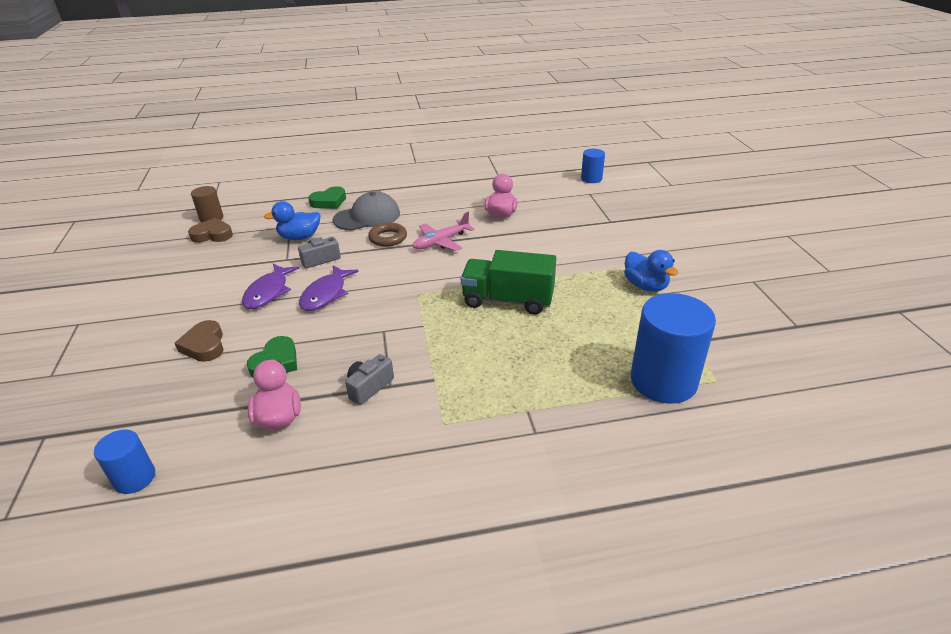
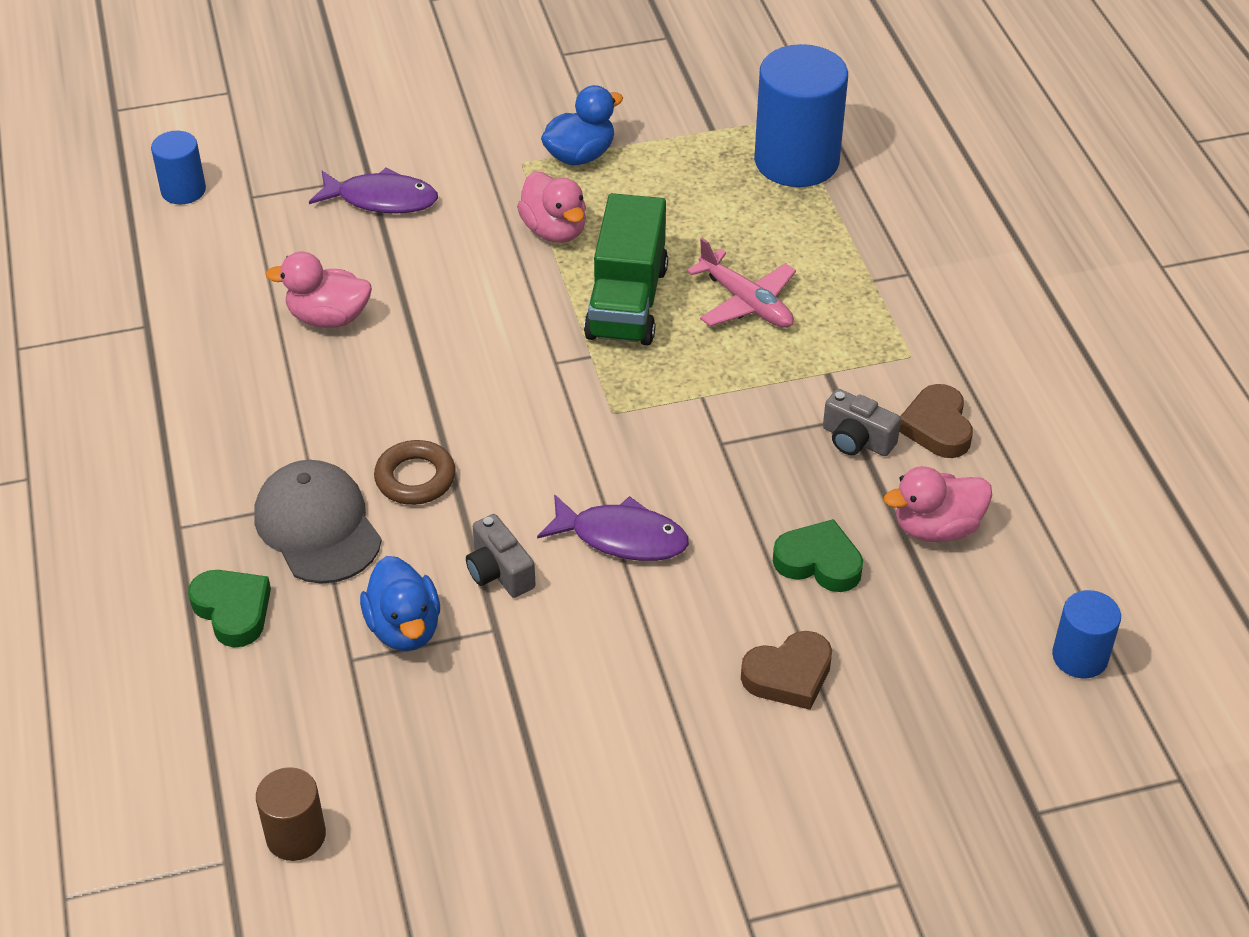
camera: 95 degrees left, 10 degrees up
brown heart [188,218,233,243] -> brown heart moved to [899,384,973,458]
purple fish [242,264,300,309] -> purple fish moved to [309,167,438,213]
pink plane [413,212,475,251] -> pink plane moved to [687,238,796,328]
none -> pink duck [517,171,586,243]

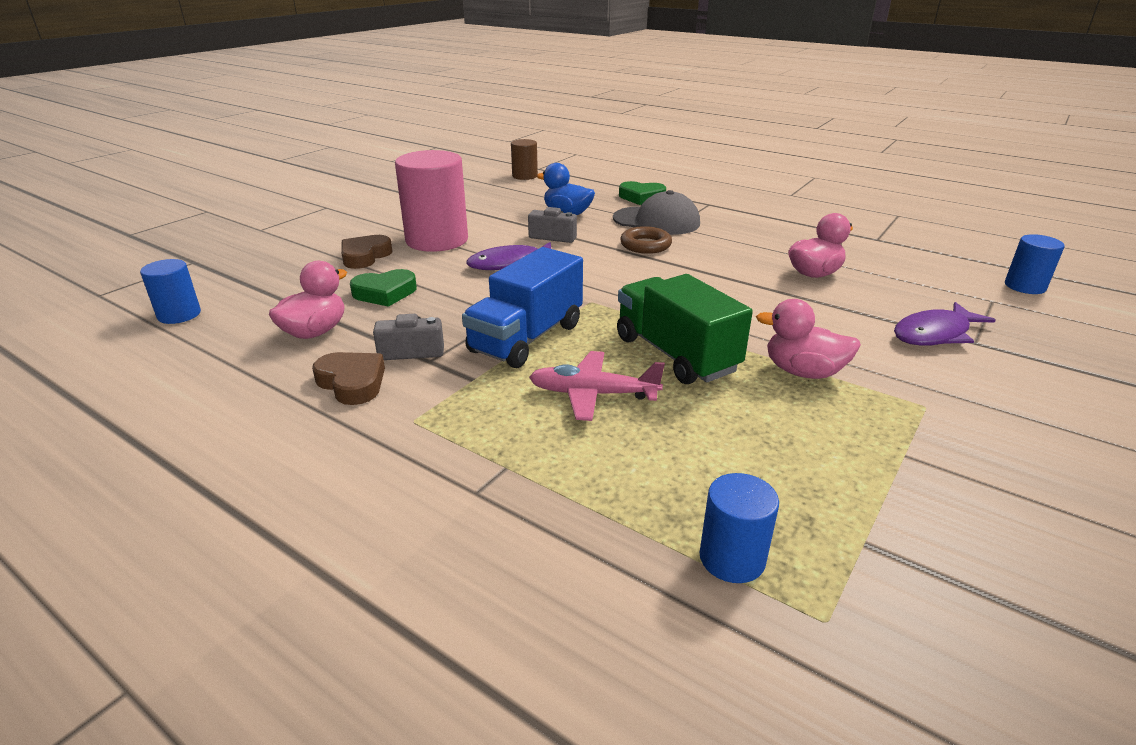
camera: 140 degrees right, 15 degrees down
blue duck [541,85,623,166] -> none
blue cylinder [754,44,848,187] -> blue cylinder [699,473,779,583], size x0.52
none -> pink cylinder [395,150,468,252]
none -> blue truck [462,247,583,368]

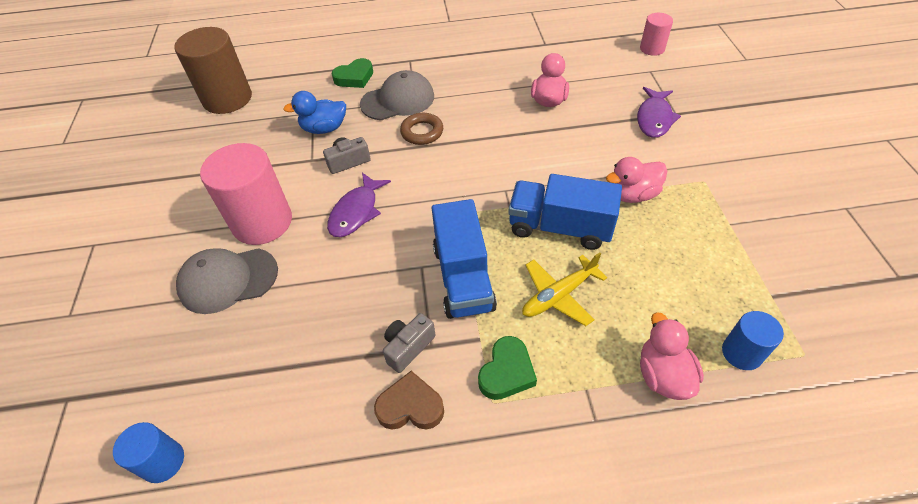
camera: 40 degrees left, 20 degrees up
pink duck [269,261,347,339] -> pink duck moved to [640,312,704,400]
brown heart [341,235,392,269] -> grey cap [176,248,278,314]
green heart [350,269,417,307] -> green heart moved to [478,336,537,400]
brown cylinder [511,139,538,180] -> brown cylinder [174,27,252,114], size x1.93
pink plane [529,351,665,421] -> yellow plane [522,252,608,326]
green truck [617,274,753,384] -> blue truck [508,174,622,250]
blue cylinder [1005,234,1065,294] -> pink cylinder [640,13,673,56]

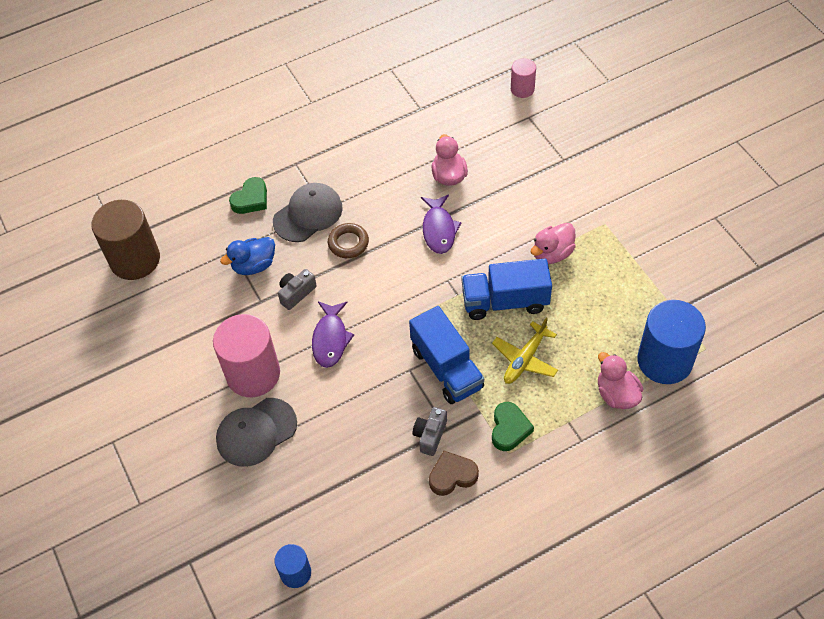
camera: 20 degrees left, 5 degrees up
purple fish [637,87,681,138] -> purple fish moved to [421,195,461,254]
blue cylinder [722,311,784,370] -> blue cylinder [637,300,706,384], size x1.93

